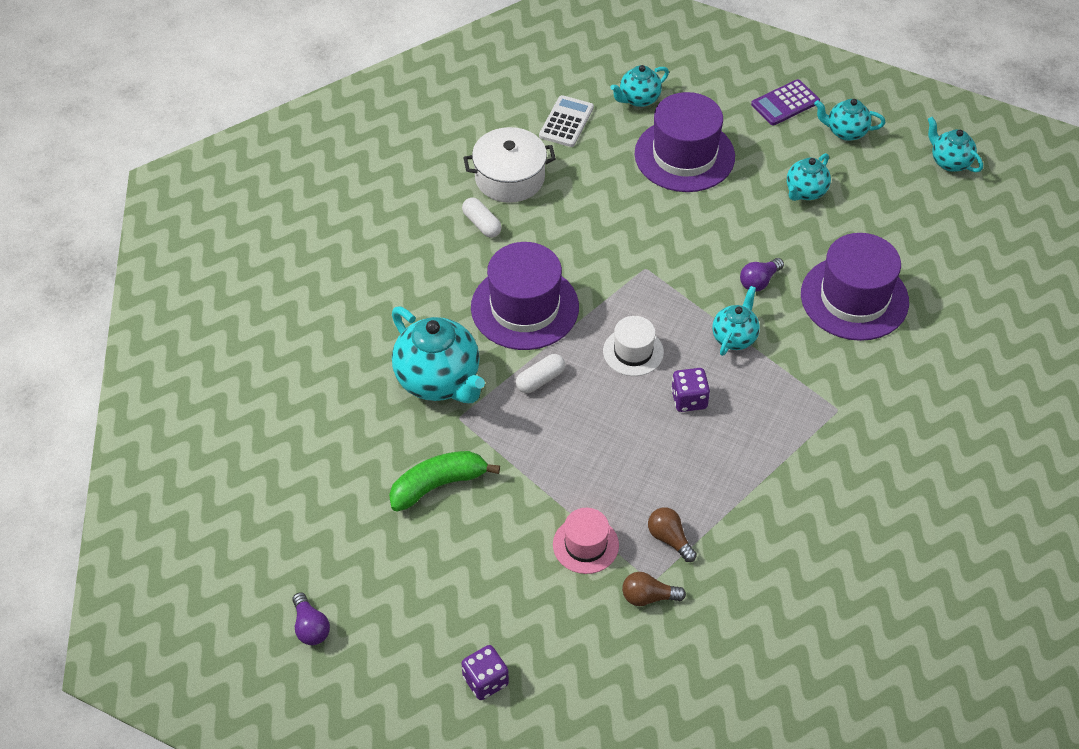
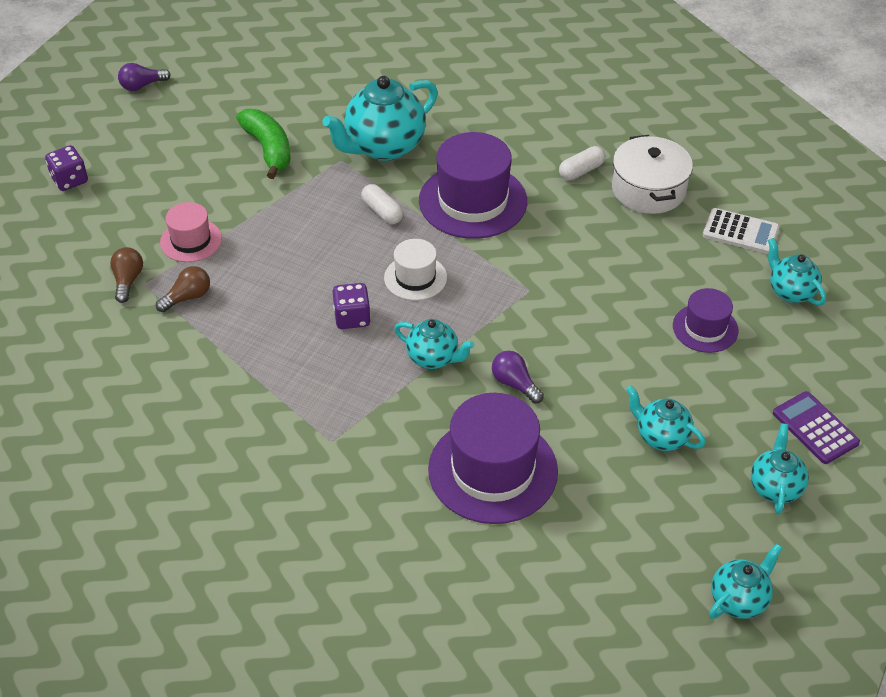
camera: 90 degrees right, 5 degrees down
purple hat [634,92,735,192] -> purple hat [673,288,739,353], size x0.55

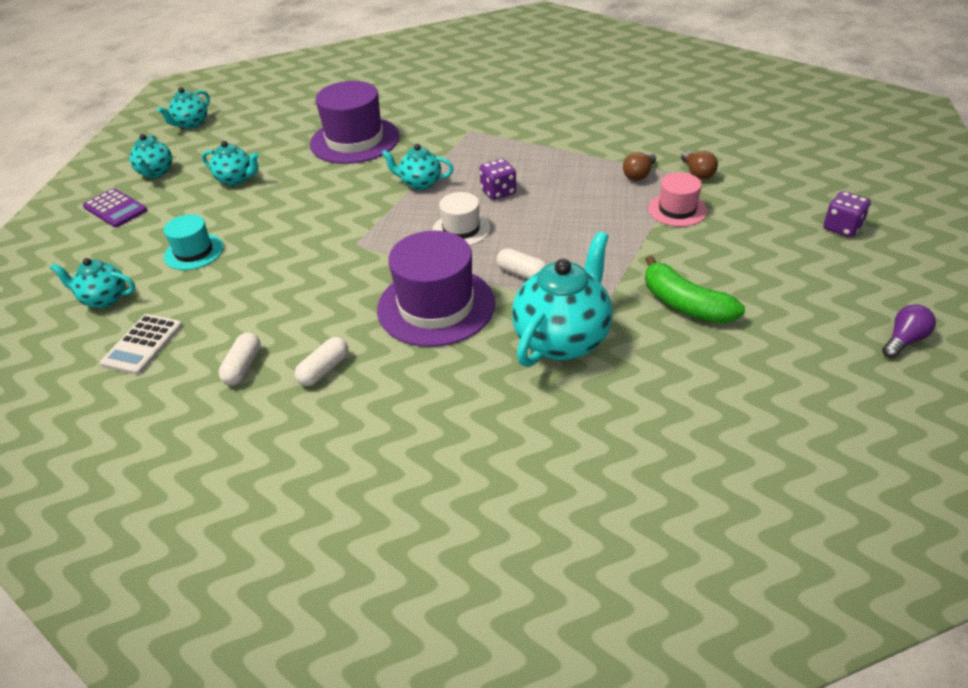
camera: 165 degrees right, 5 degrees down
purple light bulb [492,351,544,404] -> none
white pot [612,135,693,214] -> white capsule [218,333,261,385]
purple hat [673,288,739,353] -> turquoise hat [164,214,224,270]
white calculator [703,208,779,254] -> white calculator turned 75 degrees counterclockwise [100,314,182,375]
turquoise teapot [768,238,826,306] -> turquoise teapot turned 150 degrees clockwise [50,258,135,308]

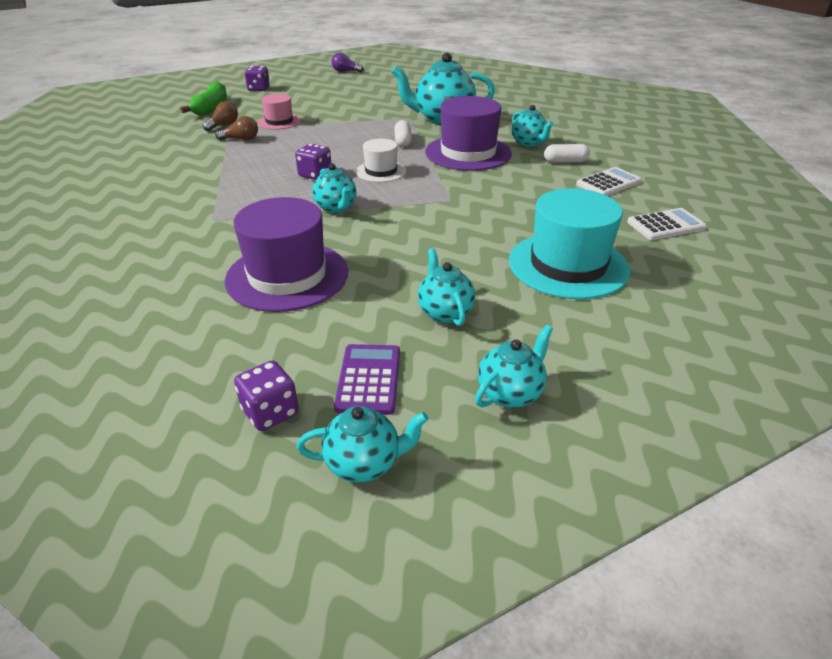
camera: 130 degrees left, 5 degrees down
turquoise teapot [50,258,135,308] -> turquoise teapot moved to [512,105,554,147]
purple calculator [83,188,148,228] -> purple calculator moved to [334,344,400,415]
turquoise hat [164,214,224,270] -> turquoise hat [509,188,630,299], size x1.82
white capsule [218,333,261,385] -> white calculator [576,167,642,196]
green banana [645,255,745,324] -> green banana moved to [180,81,227,115]
none -> purple dice [234,360,299,431]

